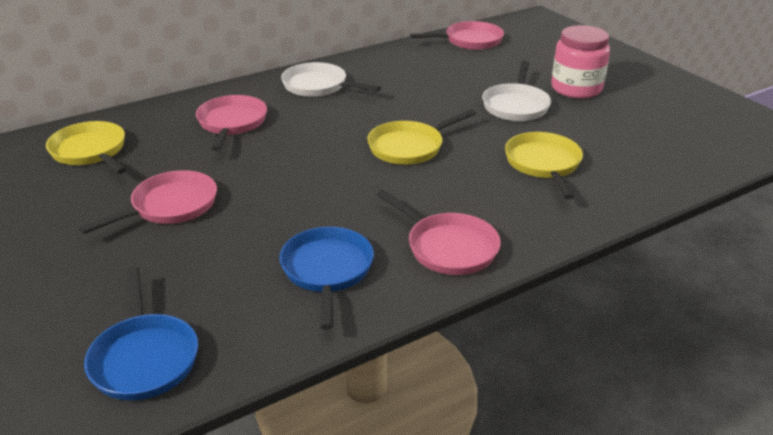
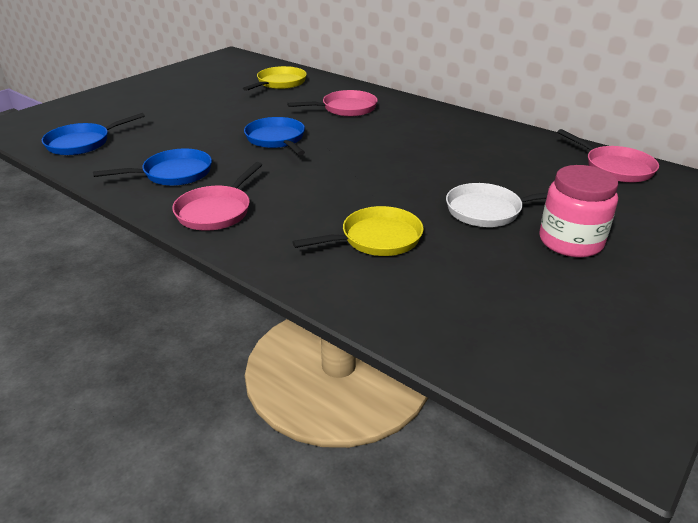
camera: 70 degrees right, 0 degrees up
pink pan [79,170,217,234] -> none
white pan [281,62,381,97] -> none
yellow pan [367,109,476,165] -> none
none -> blue pan [244,117,305,155]

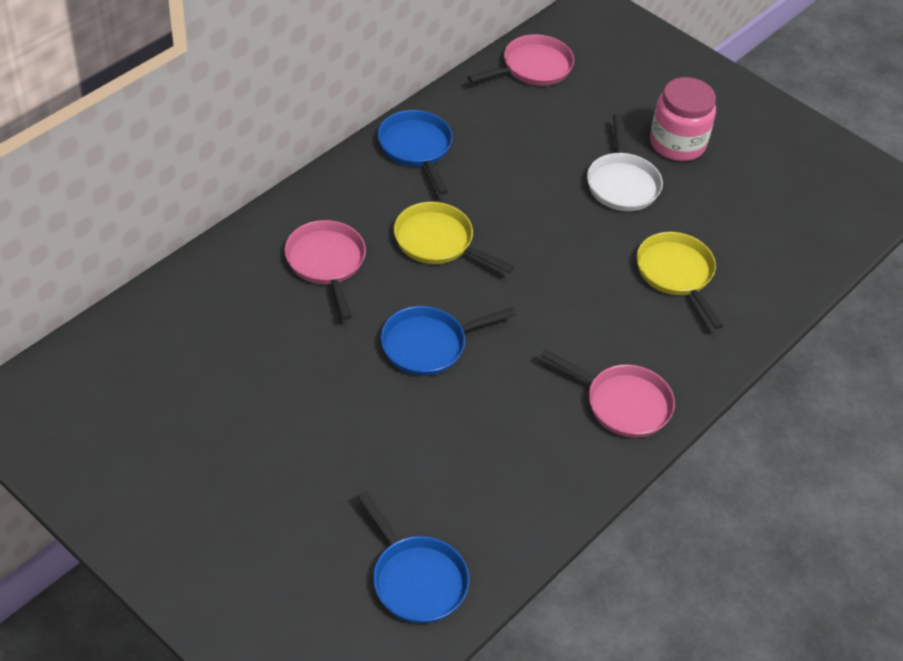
camera: 90 degrees left, 15 degrees up
blue pan [93,149,212,186] -> blue pan moved to [378,110,453,195]
yellow pan [243,66,307,91] -> yellow pan moved to [394,202,514,273]

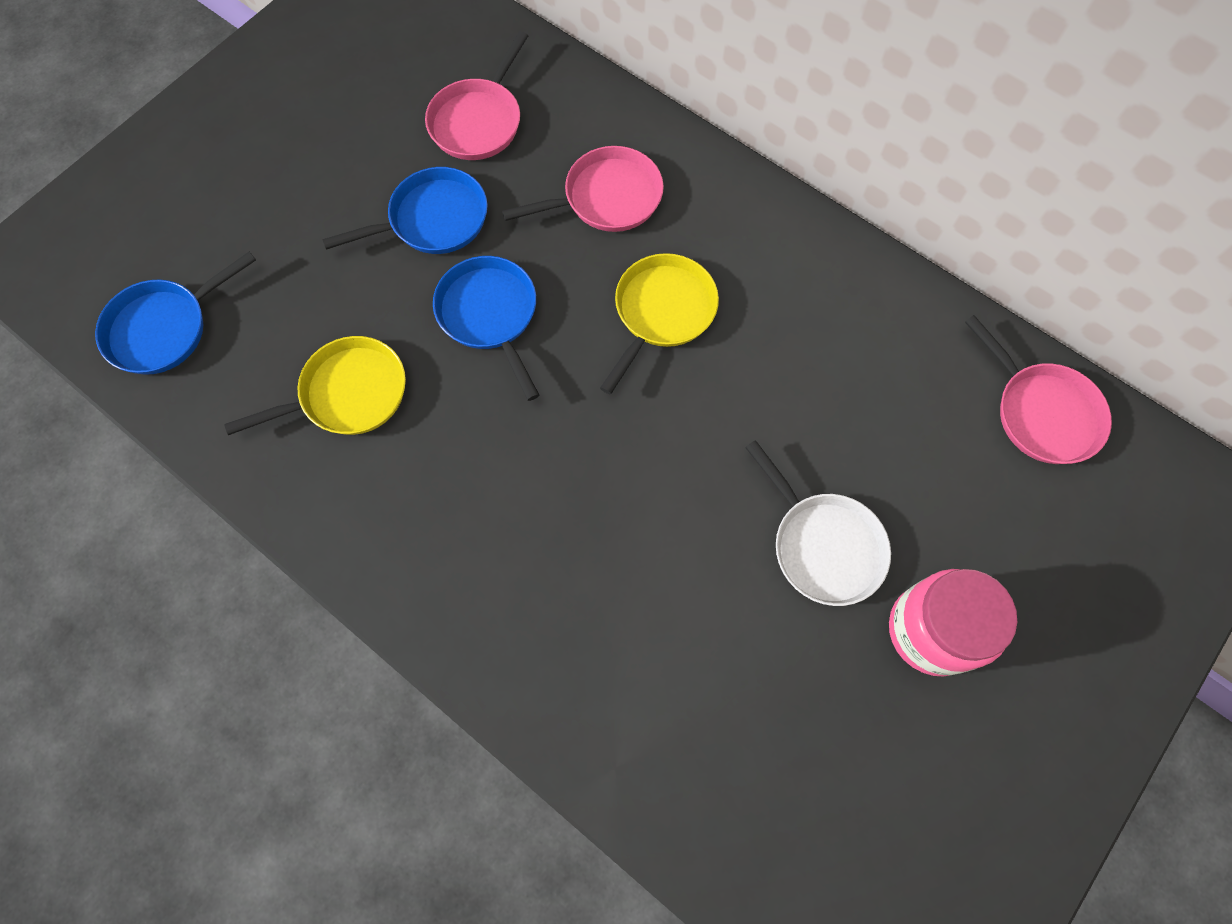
camera: 90 degrees right, 20 degrees up
blue pan [378,110,453,195] -> blue pan moved to [322,167,488,254]
pink pan [541,349,675,438] -> pink pan moved to [425,31,528,160]
white pan [587,114,663,211] -> white pan turned 120 degrees counterclockwise [745,440,891,606]
yellow pan [637,232,723,329] -> yellow pan moved to [224,336,406,435]

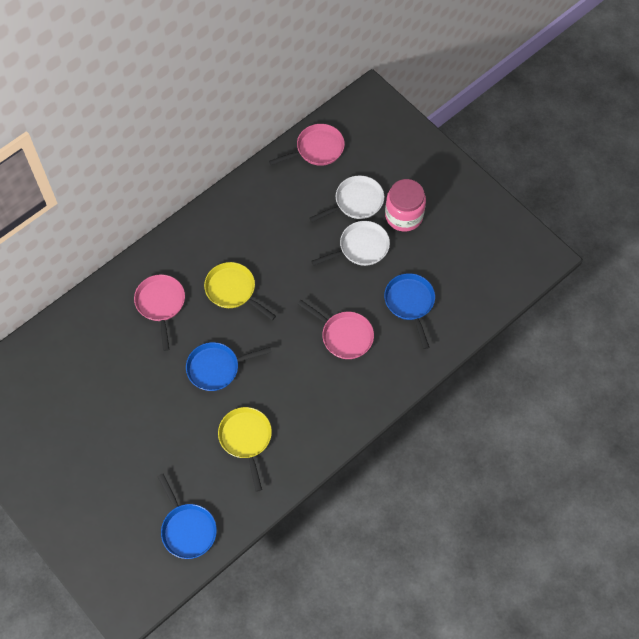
camera: 80 degrees left, 5 degrees down
blue pan [322,167,488,254] -> blue pan moved to [384,273,435,349]
pink pan [425,31,528,160] -> pink pan moved to [298,300,374,359]
none -> white pan [309,175,384,222]

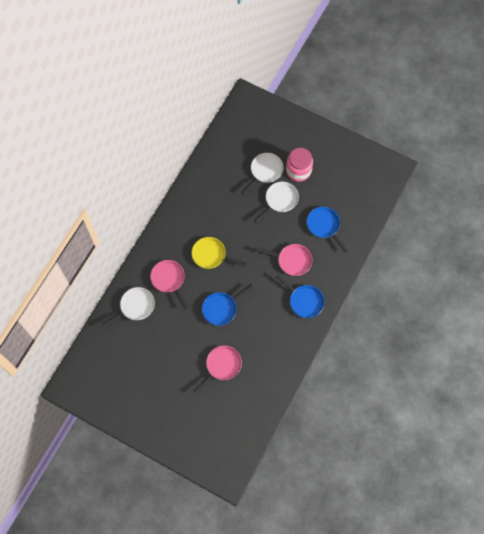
camera: 20 degrees left, 5 degrees up
blue pan [157,473,217,559] -> blue pan moved to [276,274,325,318]
yellow pan [218,407,272,492] -> none
pink pan [269,124,345,166] -> pink pan moved to [193,346,242,393]
none -> white pan [102,287,155,327]

